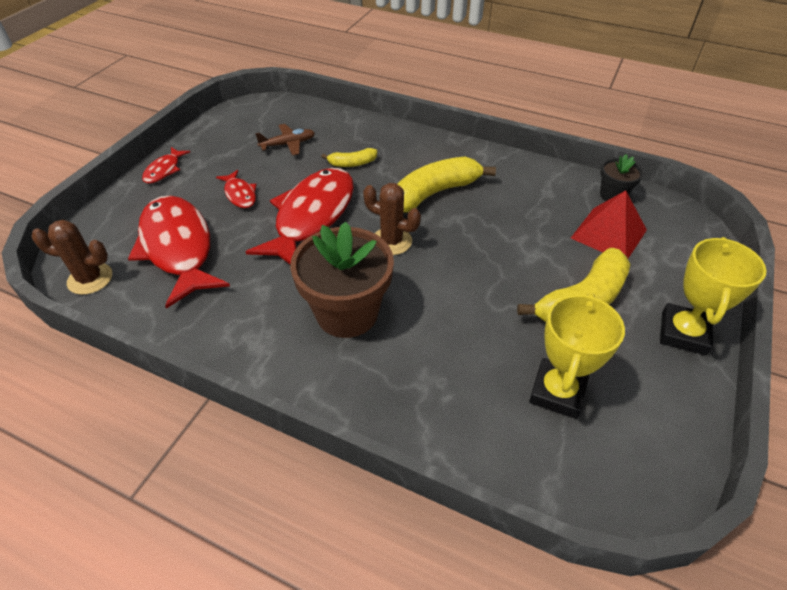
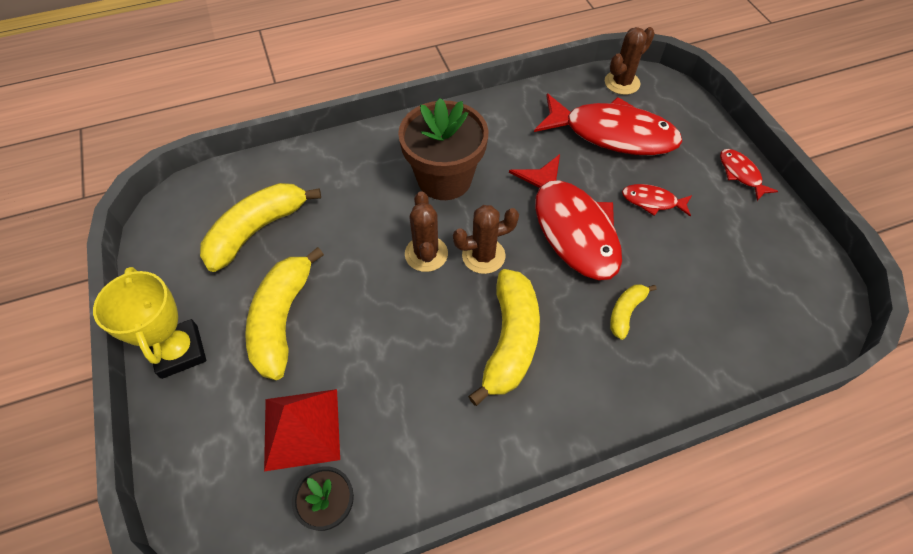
camera: 135 degrees right, 10 degrees up
brown plane [255,124,315,156] -> none
yellow trophy [529,293,625,419] -> yellow banana [200,183,321,272]
none -> brown cactus [405,191,448,272]

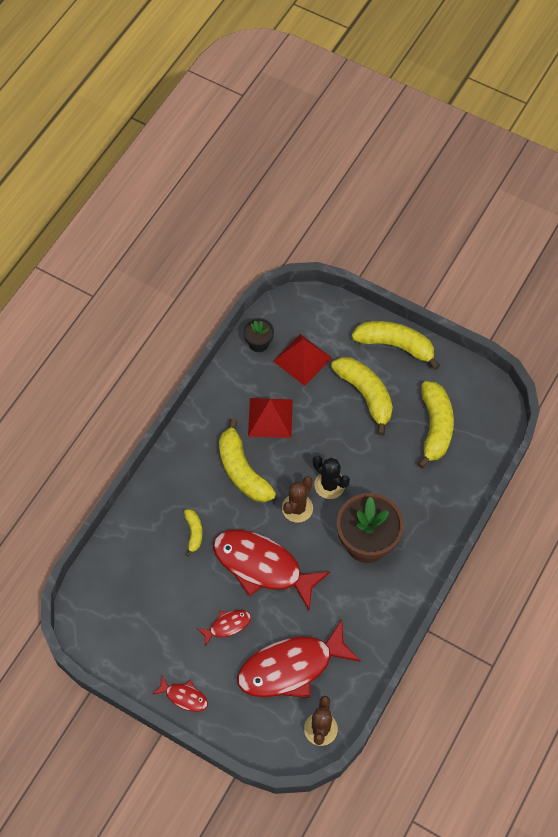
camera: 140 degrees right, 5 degrees up
yellow trophy [93,267,206,379] -> yellow banana [351,321,440,370]
brown cactus [405,191,448,272] -> black cactus [313,456,350,499]
none -> red pyramid [248,398,293,438]

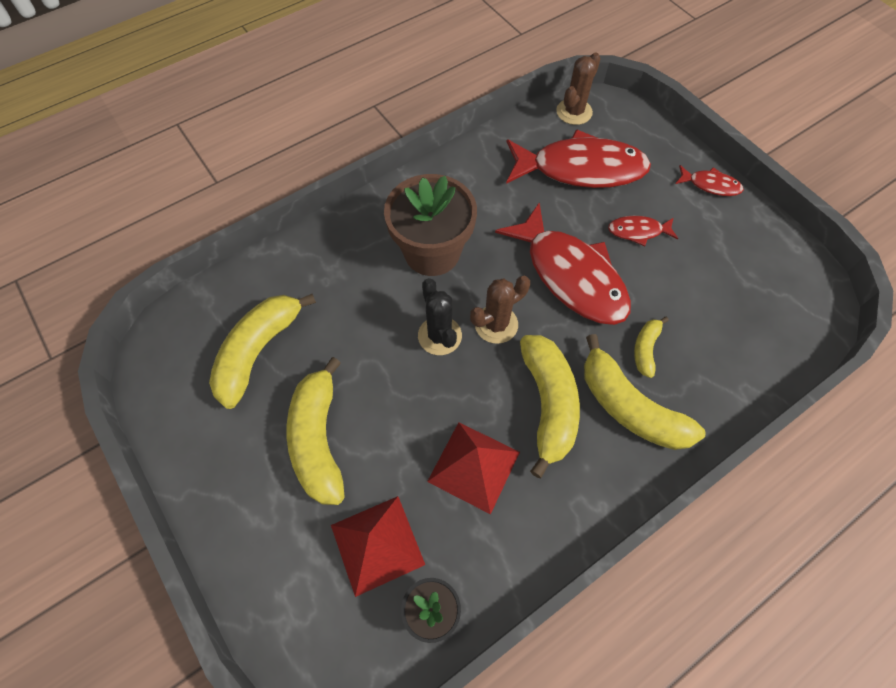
camera: 155 degrees left, 0 degrees up
red fish [153,676,208,712] -> red fish turned 150 degrees clockwise [675,165,744,196]
yellow banana [351,321,440,370] -> yellow banana moved to [584,334,706,450]

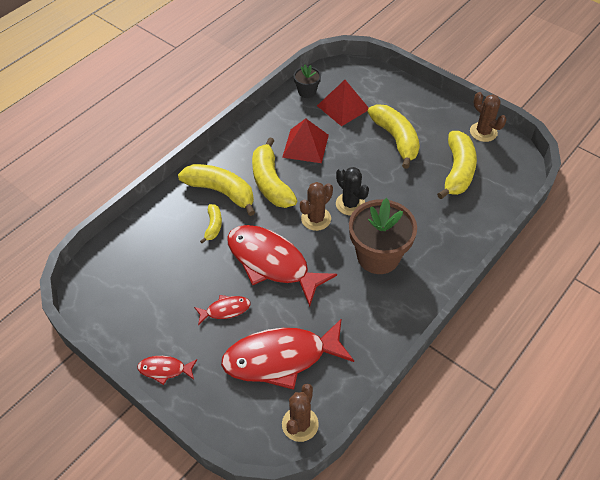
camera: 165 degrees right, 10 degrees down
none -> brown cactus [470,92,507,142]

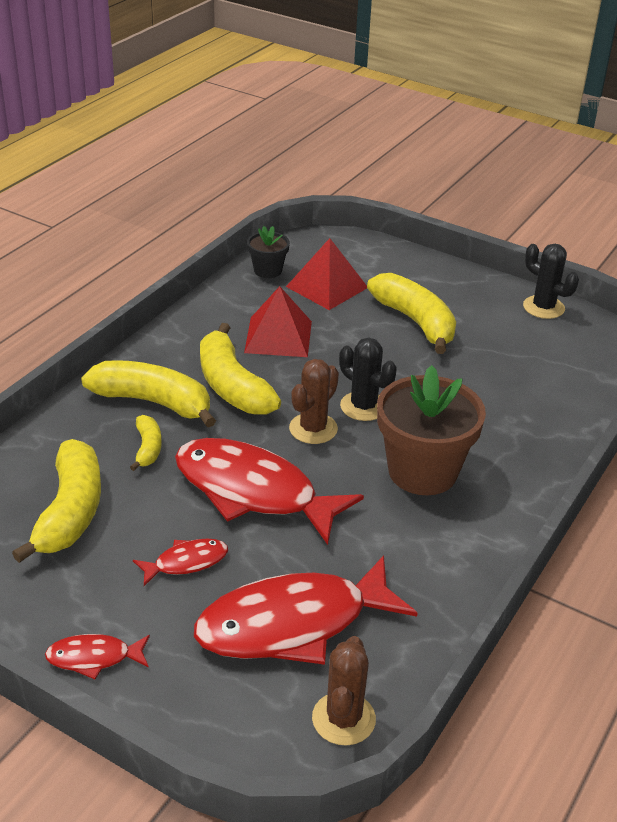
camera: 10 degrees left, 15 degrees down
yellow banana [437,131,477,199] -> yellow banana moved to [12,439,101,563]
brown cactus [470,92,507,142] -> black cactus [523,244,579,319]

